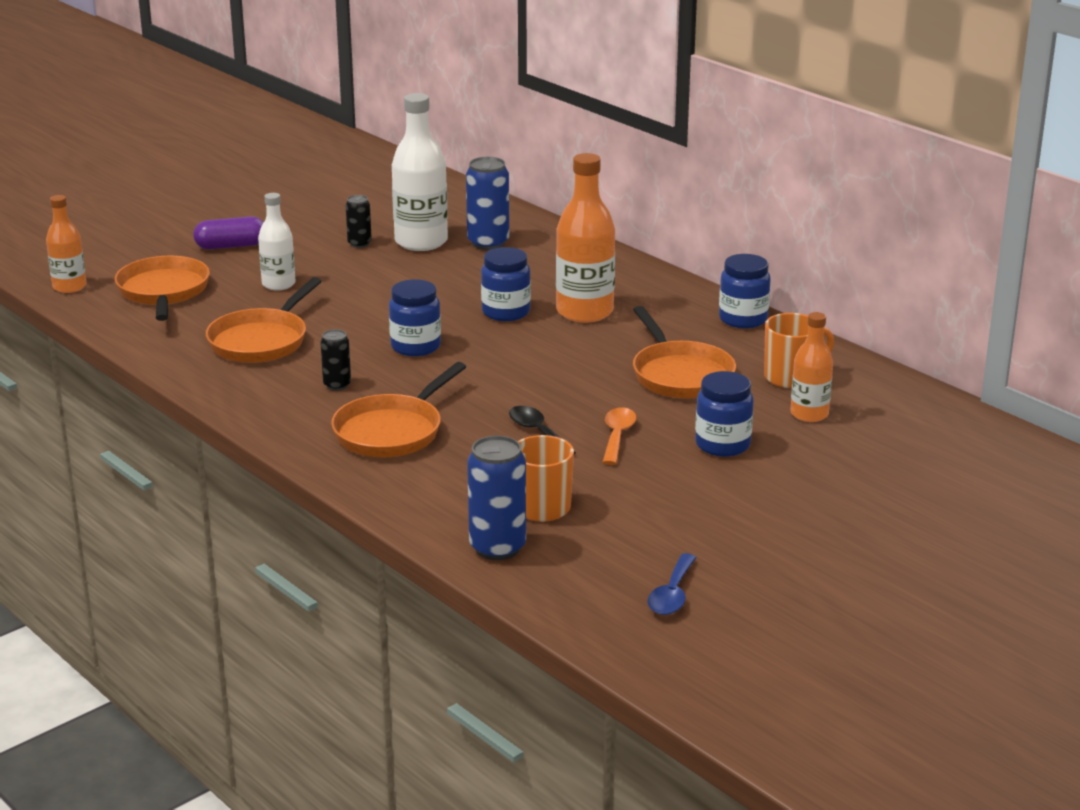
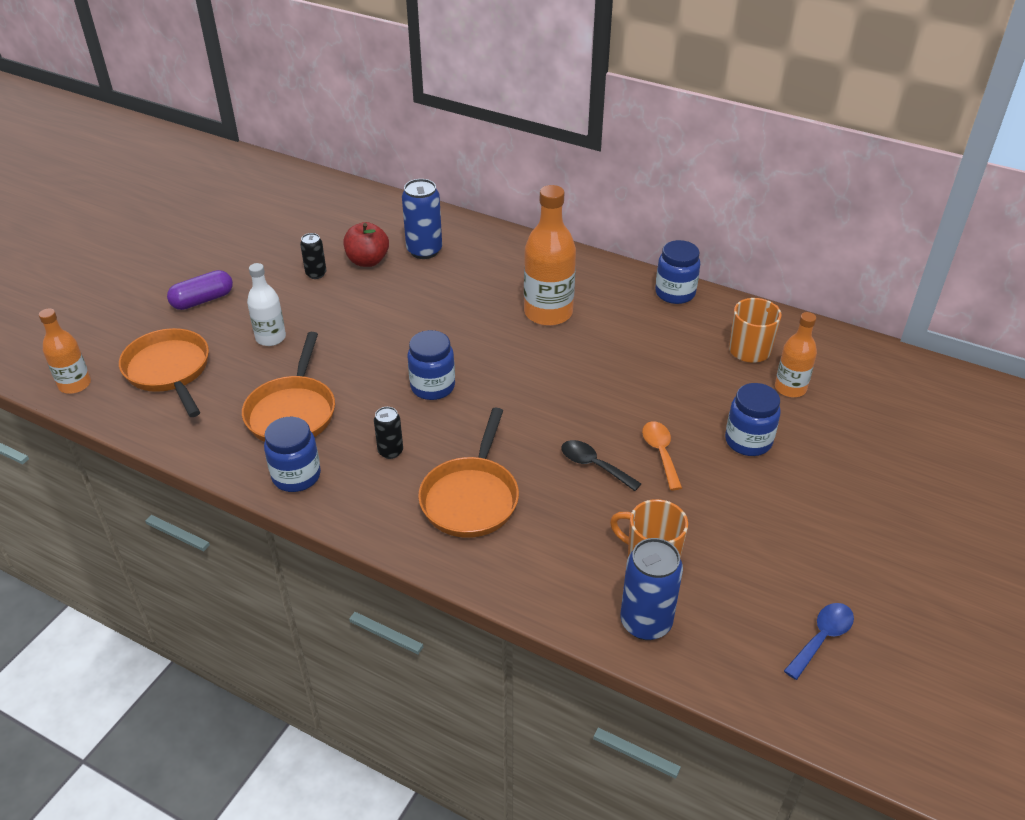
camera: 20 degrees left, 15 degrees up
white bottle [392,93,448,251] -> red apple [344,222,389,267]
blue jar [481,247,531,321] -> blue jar moved to [264,417,321,492]
orange pan [633,306,736,399] -> none
blue spoon [647,553,697,615] -> blue spoon turned 135 degrees counterclockwise [784,603,854,680]

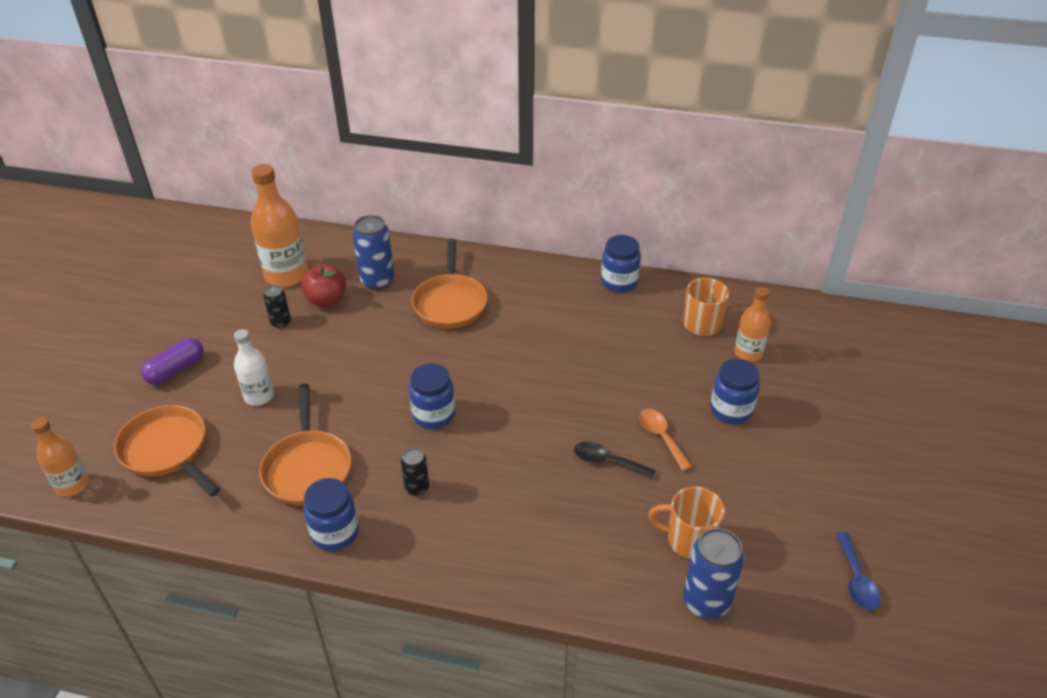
camera: 15 degrees left, 0 degrees up
orange pan [418,408,519,538] -> orange pan moved to [412,239,488,329]
orange bottle [524,185,576,326] -> orange bottle moved to [251,164,308,287]
blue spoon [784,603,854,680] -> blue spoon turned 150 degrees clockwise [835,532,880,611]

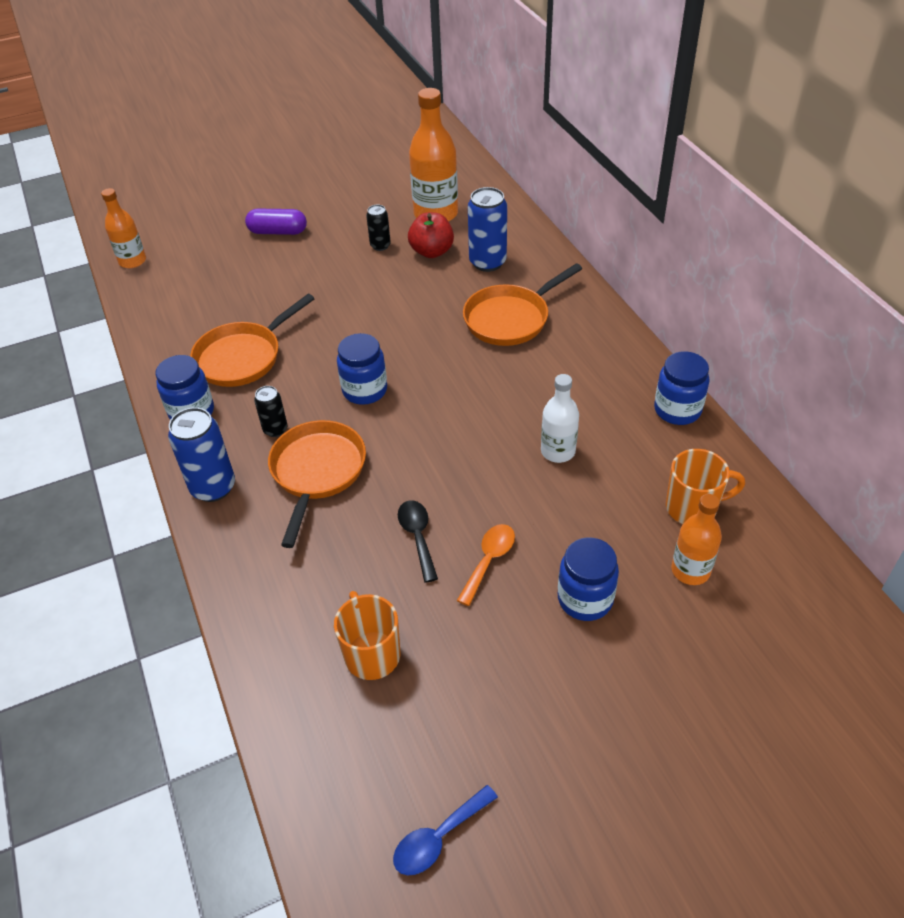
camera: 55 degrees right, 5 degrees up
orange pan [114,405,220,497] -> orange pan moved to [268,420,366,548]
white bottle [234,329,274,406] -> white bottle moved to [541,374,579,463]
blue can [683,528,744,619] -> blue can moved to [168,407,235,502]

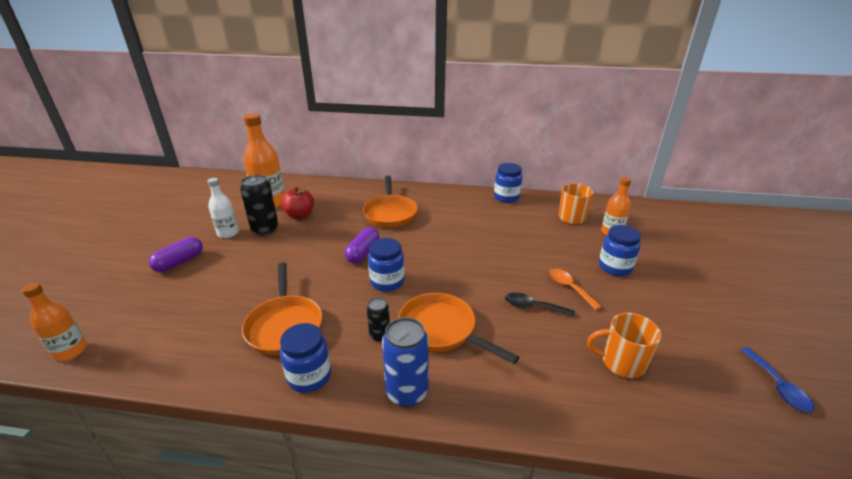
camera: 60 degrees left, 15 degrees down
black can [366,205,391,251] -> black can [240,175,278,235], size x1.75
blue can [468,187,507,272] -> none
white bottle [541,374,579,463] -> white bottle moved to [207,178,239,238]
none -> purple capsule [344,227,380,263]

